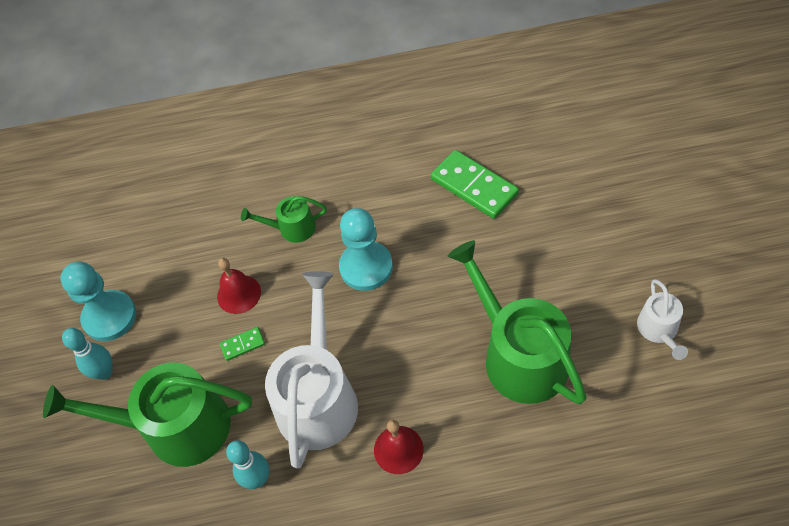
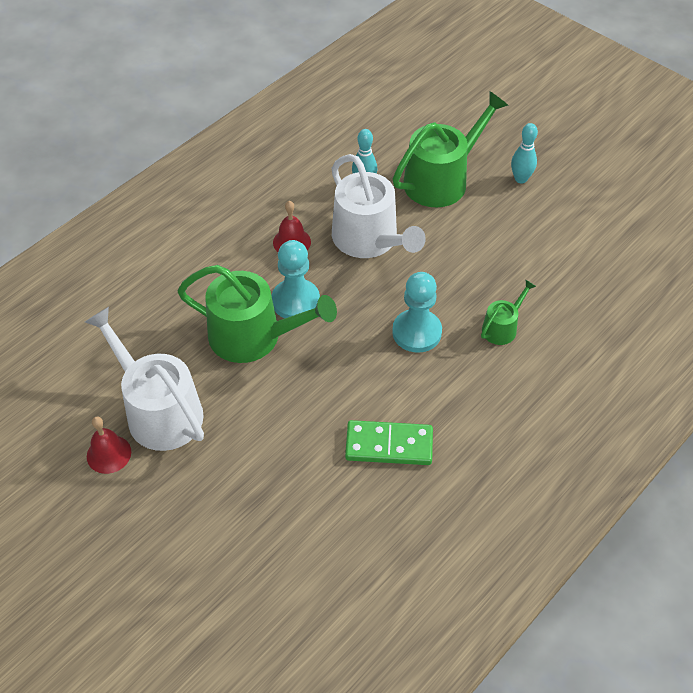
camera: 135 degrees right, 5 degrees down
turquoise pawn [61,261,136,341] -> turquoise pawn moved to [272,240,320,318]
red bell [217,258,261,314] -> red bell moved to [87,417,131,474]
green domino [220,327,265,361] -> none
white watering can [637,279,688,360] -> white watering can [85,307,204,451], size x2.03

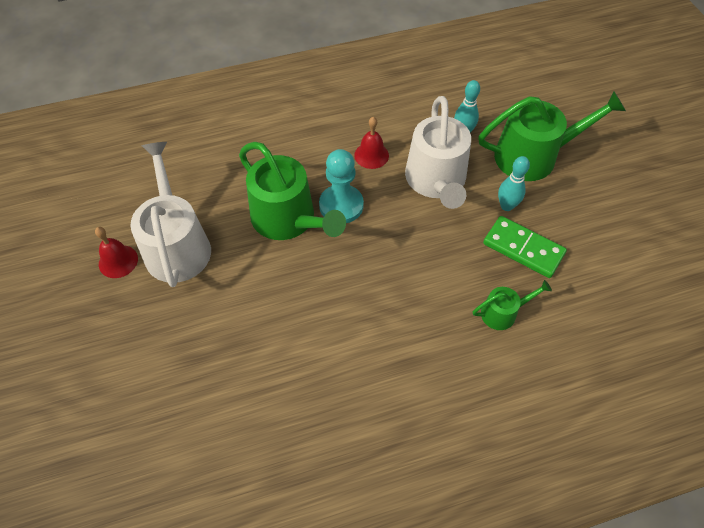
camera: 30 degrees right, 5 degrees up
green domino [345,420,433,465] -> green domino moved to [483,216,567,278]
turquoise pawn [392,272,442,353] -> none
turquoise bowling pin [511,123,538,183] -> turquoise bowling pin moved to [498,156,530,211]

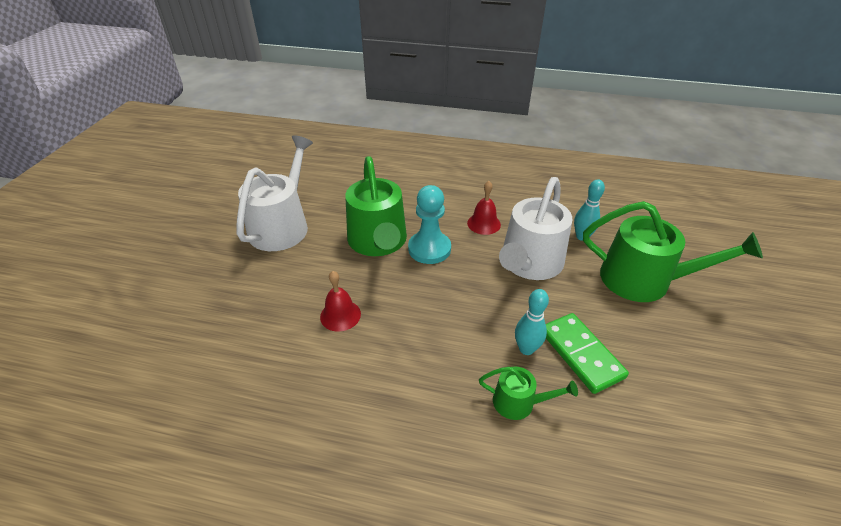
camera: 30 degrees right, 15 degrees down
red bell [95,227,138,278] -> red bell moved to [320,271,361,332]
turquoise bowling pin [498,156,530,211] -> turquoise bowling pin moved to [515,289,549,355]

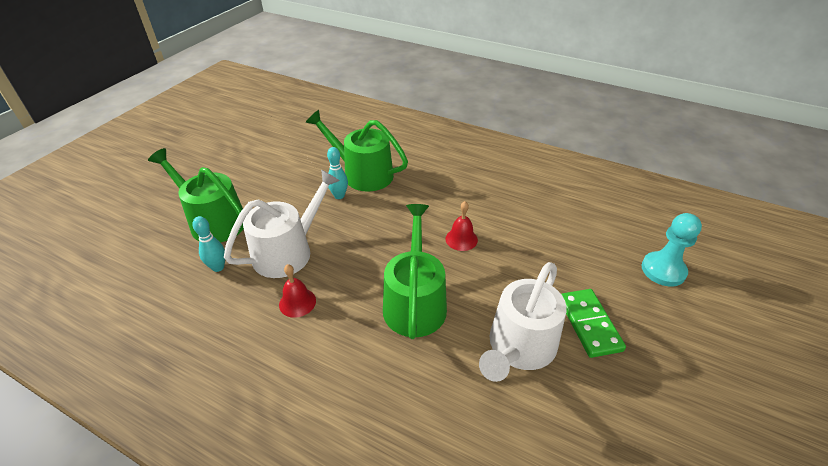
camera: 165 degrees left, 0 degrees up
turquoise pawn [408,185,451,264] -> turquoise pawn moved to [641,213,702,287]
green watering can [479,366,578,420] -> green watering can [306,110,408,192], size x2.03
green domino [546,313,629,394] -> green domino moved to [561,289,626,358]

